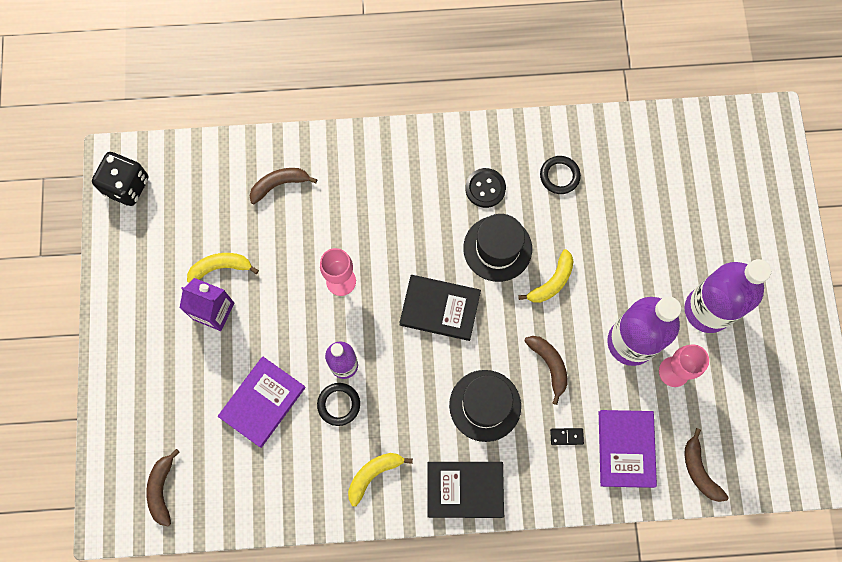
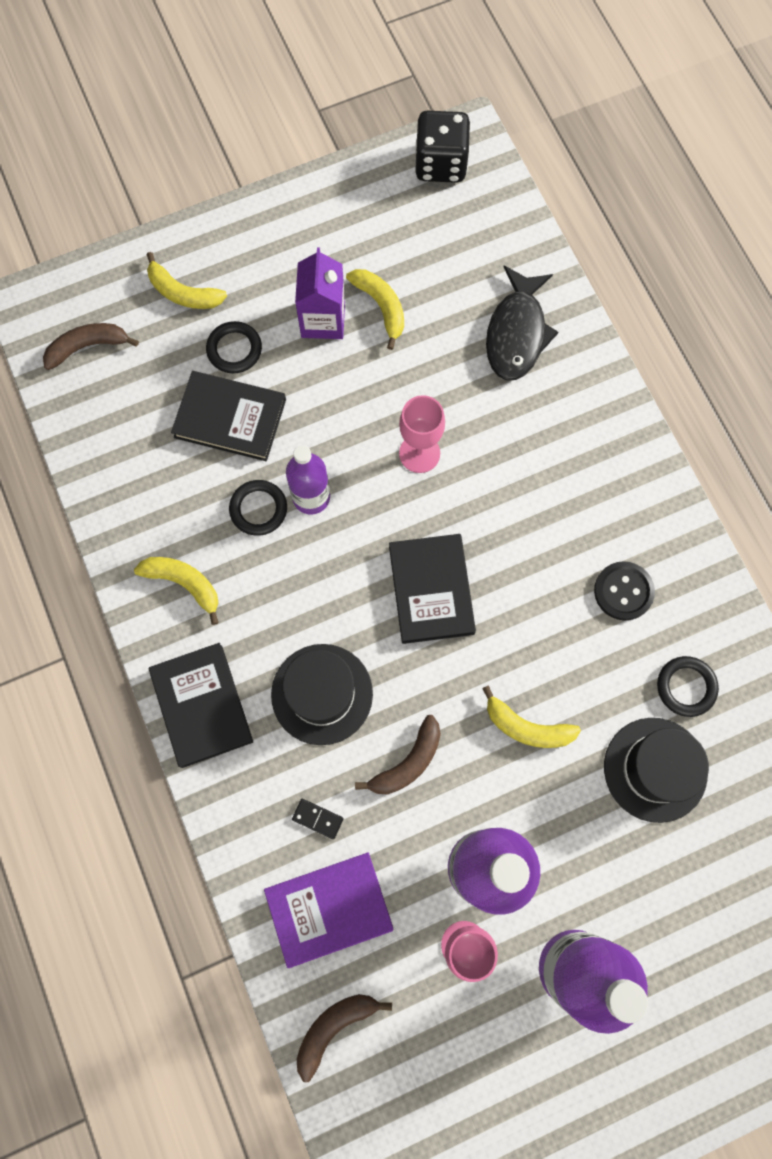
camera: 70 degrees right, 0 degrees up
purple book [218,357,306,448] -> black book [171,371,286,461]
brown banana [249,168,318,204] -> black fish [486,265,558,380]
black hat [463,214,532,282] -> black hat moved to [604,718,709,823]
black domino [550,428,584,445] -> black domino turned 45 degrees counterclockwise [292,799,344,839]
none -> yellow banana [147,252,227,309]
none -> black ring [206,321,262,373]

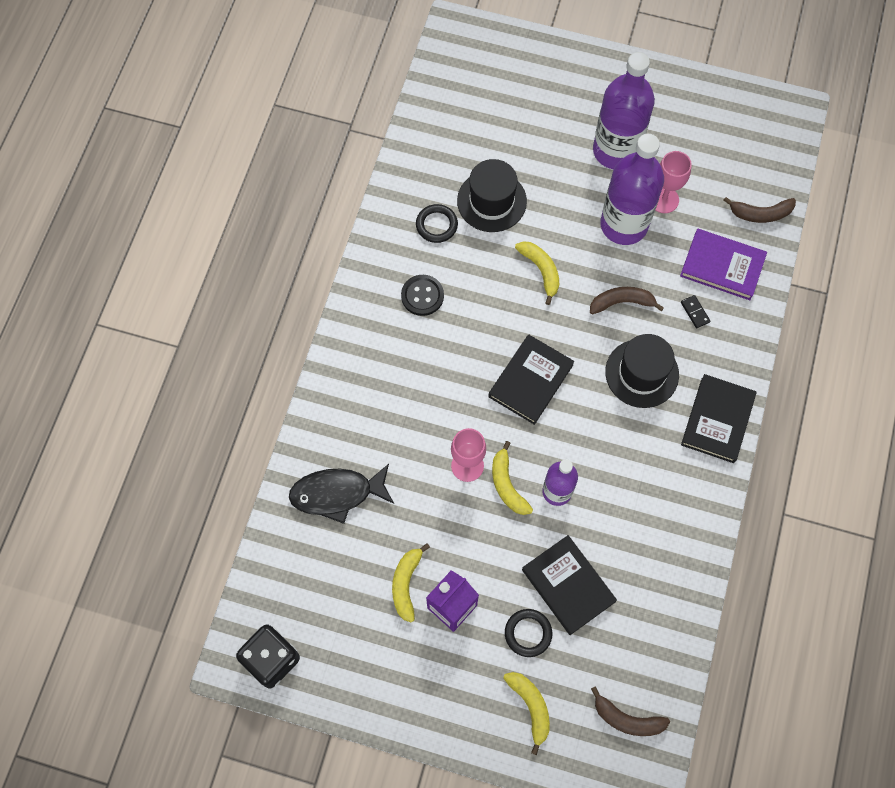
camera: 140 degrees left, 5 degrees down
yellow banana [134,557,219,625] -> yellow banana moved to [492,441,533,515]
black ring [229,480,287,536] -> none
black fish [486,265,558,380] -> black fish turned 150 degrees counterclockwise [289,464,394,524]

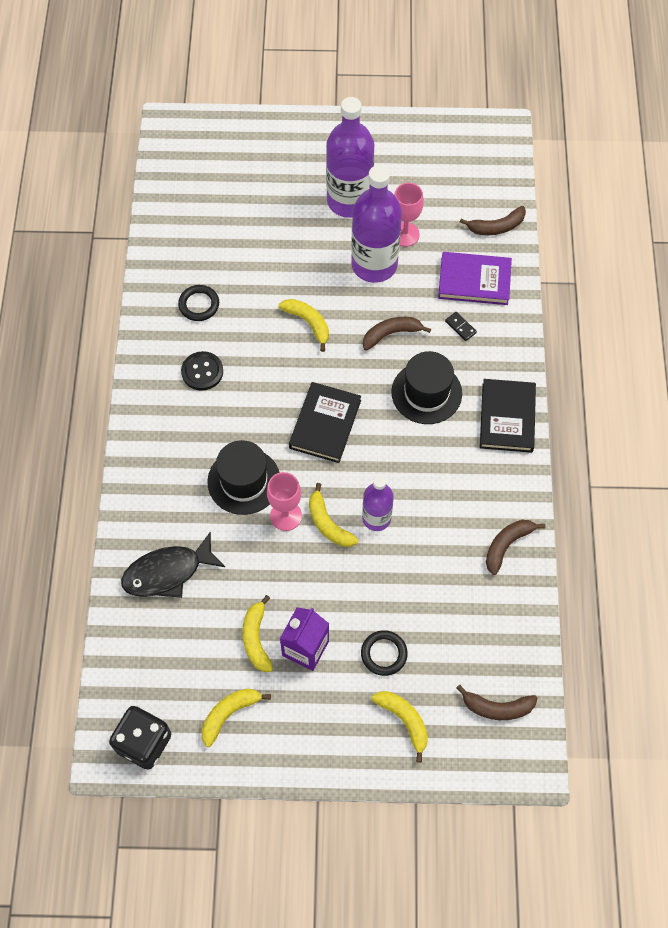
camera: 15 degrees left, 5 degrees down
black hat [457,159,527,232] -> black hat moved to [207,440,280,515]
black book [522,535,617,635] -> none
none -> yellow banana [201,689,271,747]
none -> brown banana [486,520,545,575]

